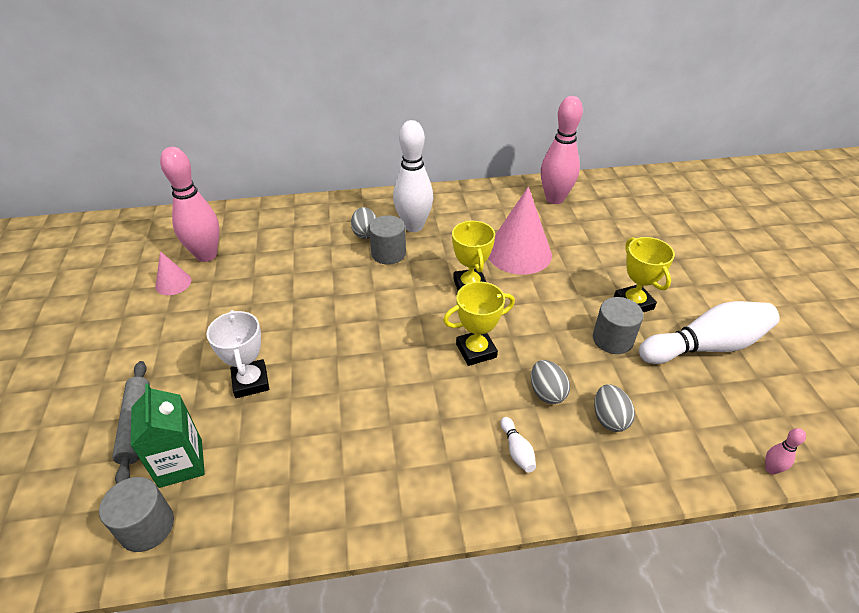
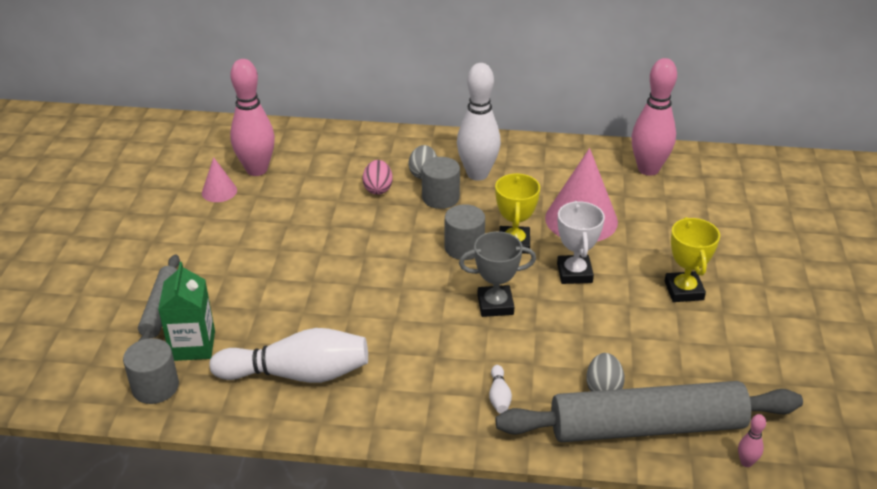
camera: 15 degrees right, 5 degrees down
white trophy [207,310,269,398] -> white trophy moved to [557,201,605,284]
yellow trophy [443,282,515,366] -> grey trophy [459,231,536,317]
grey egg [531,360,570,404] -> none
grey cylinder [593,297,644,354] -> grey cylinder moved to [444,204,485,260]
white bowling pin [639,301,780,364] -> white bowling pin moved to [209,328,368,383]
none -> pink egg [363,160,393,195]
none -> grey rolling pin [496,381,803,442]

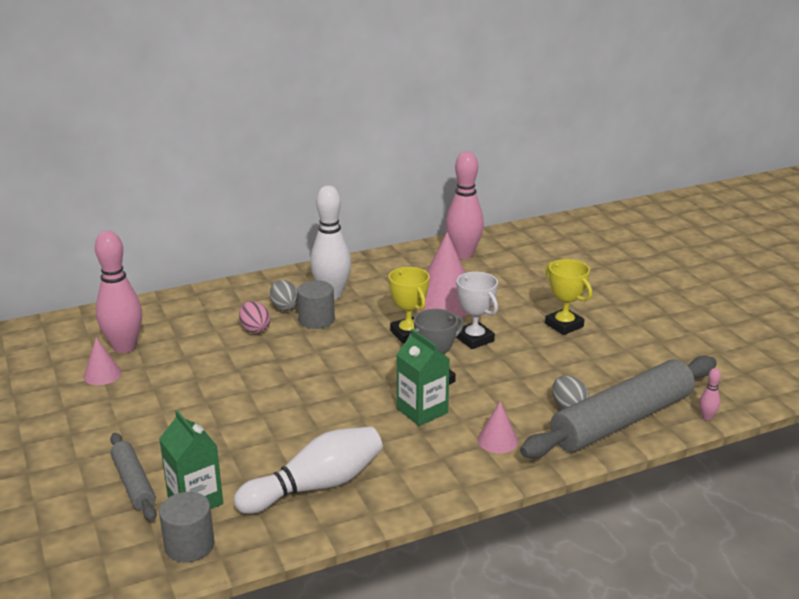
camera: 30 degrees left, 10 degrees down
grey cylinder [444,204,485,260] -> none
white bowling pin [489,365,512,414] -> pink cone [478,401,518,453]
none -> green carton [396,329,450,426]

